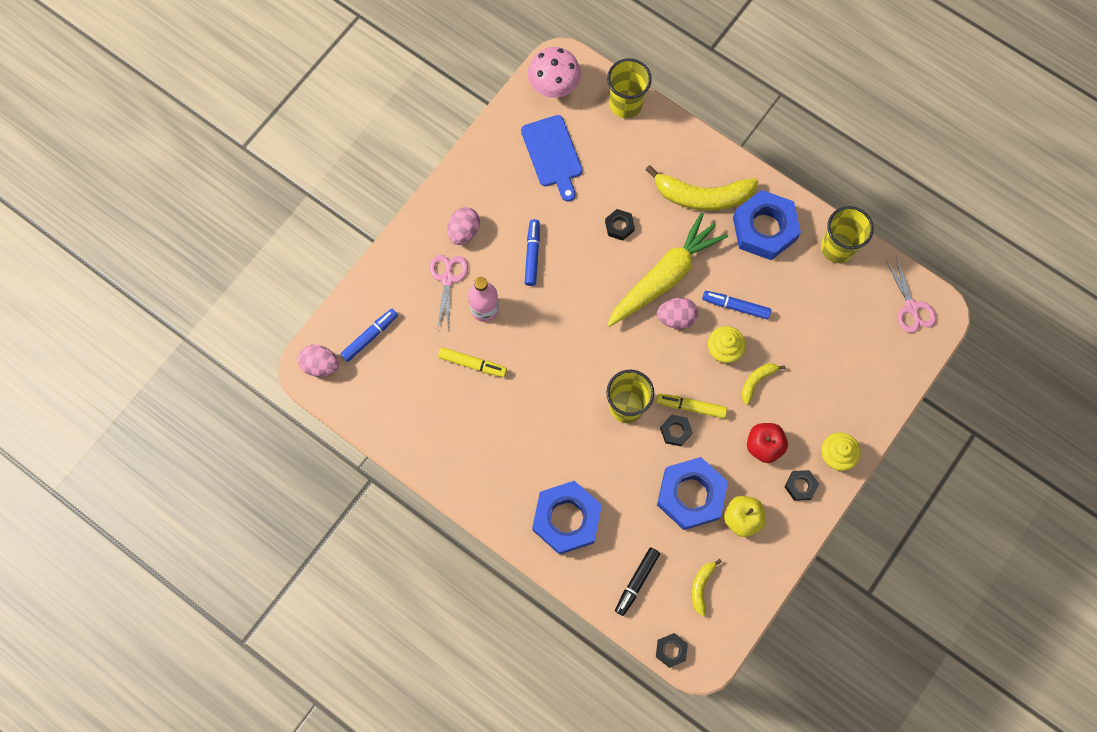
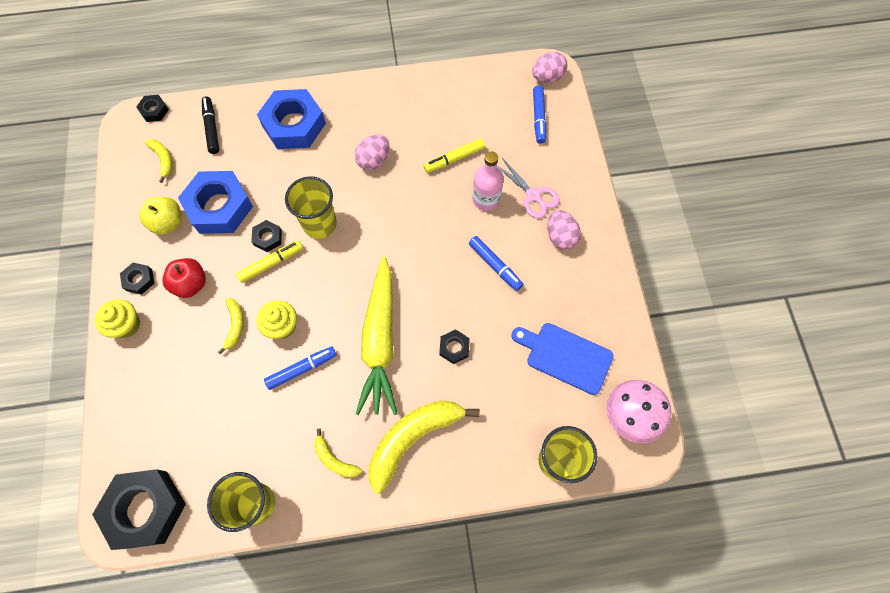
camera: 135 degrees right, 5 degrees down
pink egg [657,298,698,329] -> pink egg moved to [355,135,389,170]
blue nut [733,190,801,260] -> yellow banana [315,429,362,478]
pink scissors [886,257,936,333] -> black nut [92,469,186,550]

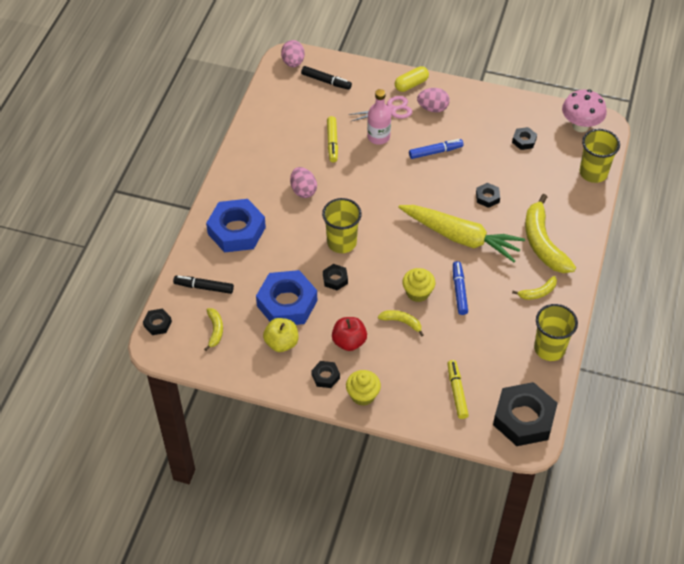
camera: 65 degrees left, 15 degrees down
yellow banana [145,139,173,183] -> yellow banana turned 90 degrees clockwise [204,308,223,351]
yellow marker [236,240,303,283] -> yellow marker moved to [447,360,469,419]
blue cutting board [511,323,613,395] -> black nut [512,127,537,150]
blue marker [533,85,546,144] -> black marker [301,66,352,90]
none -> yellow capsule [395,66,429,92]

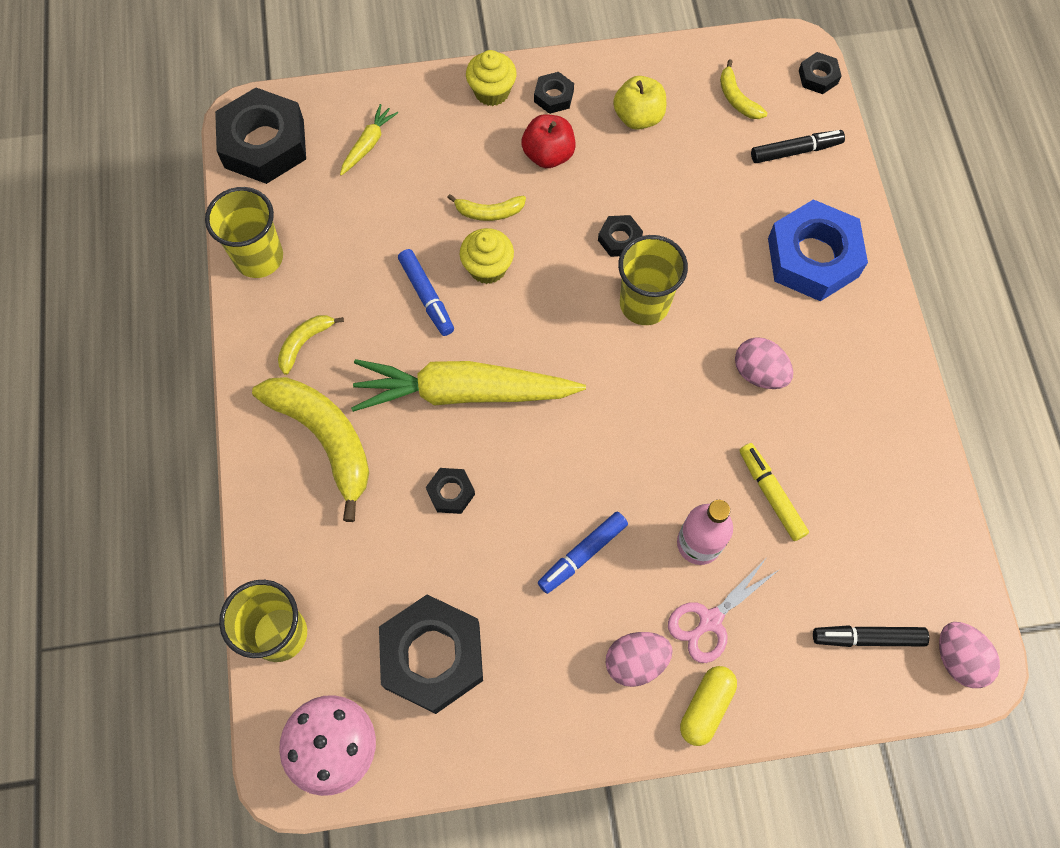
camera: 155 degrees right, 15 degrees up
blue nut [256,270,317,325] -> none
yellow marker [447,360,469,419] -> yellow carrot [340,104,398,176]
black nut [512,127,537,150] -> black nut [379,595,483,714], size x2.20

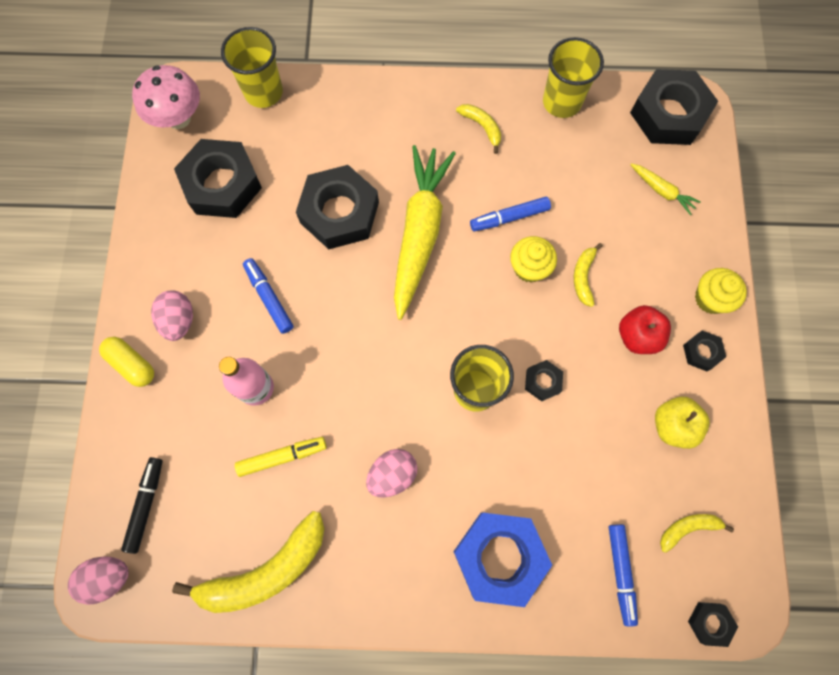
camera: 100 degrees right, 5 degrees up
yellow banana [252,377,369,522] -> yellow banana moved to [172,511,325,613]
black nut [426,468,475,514] -> black nut [296,165,379,249], size x2.20
pink scissors [668,559,780,663] -> none
black marker [751,130,845,163] -> blue marker [609,524,638,627]

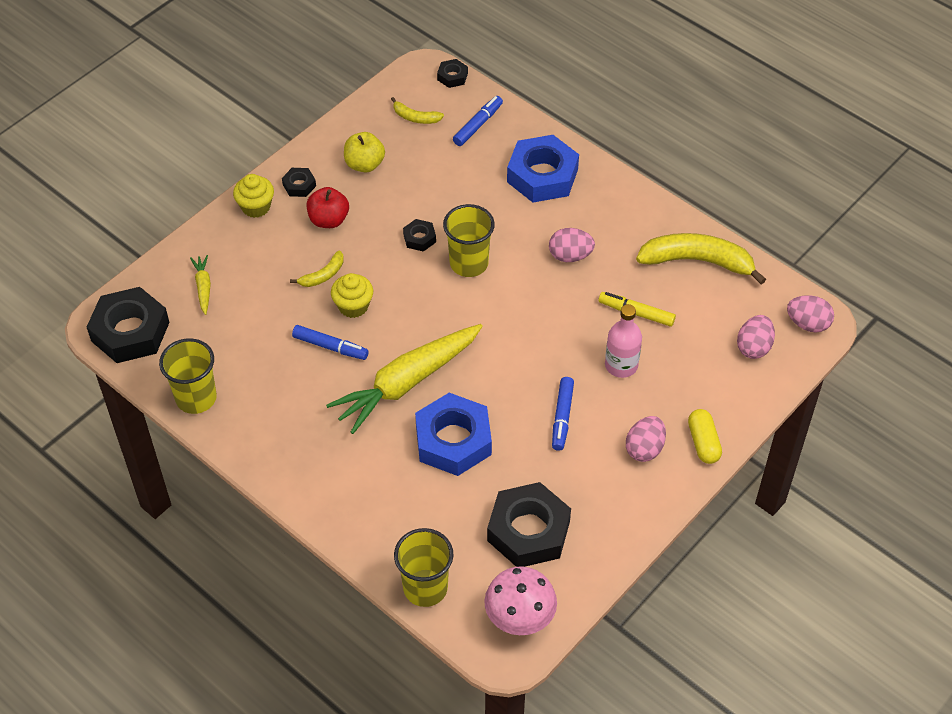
camera: 140 degrees left, 20 degrees down
black marker [121,457,163,554] -> pink egg [737,315,775,359]
black nut [296,165,379,249] -> blue nut [415,393,492,476]
yellow banana [456,104,501,154] -> none

